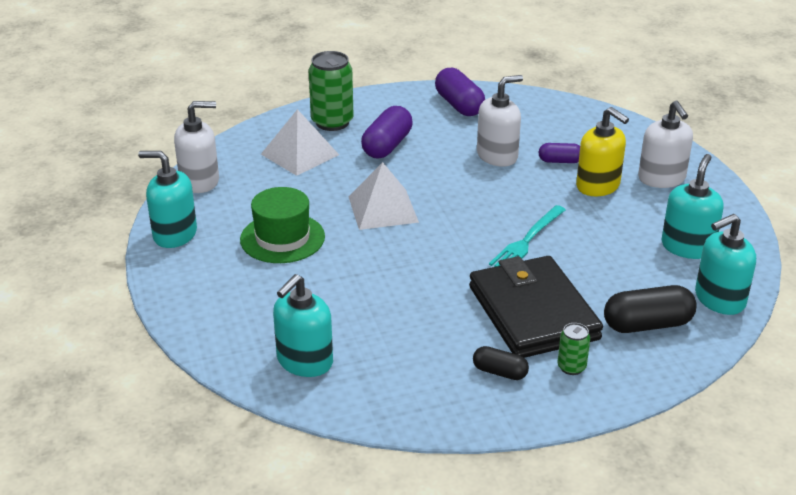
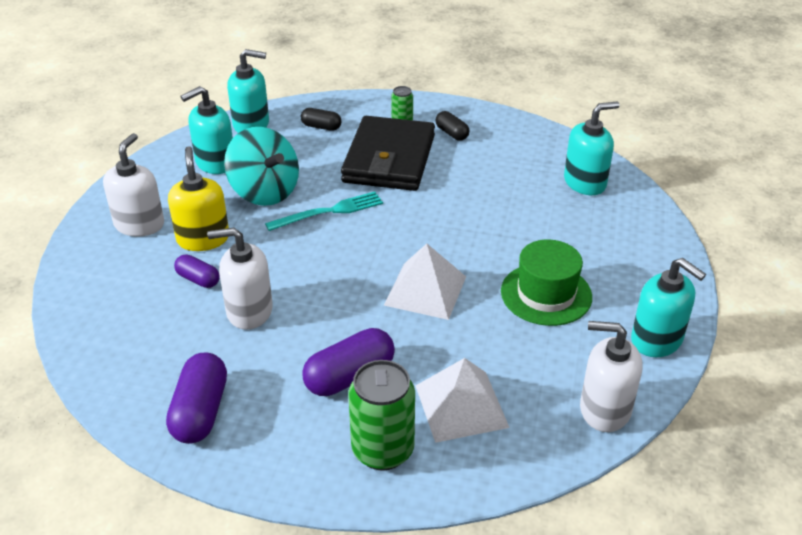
camera: 150 degrees left, 5 degrees up
black capsule [604,285,697,333] -> black capsule [301,108,341,131], size x0.58
none -> turquoise spinning top [224,127,299,206]

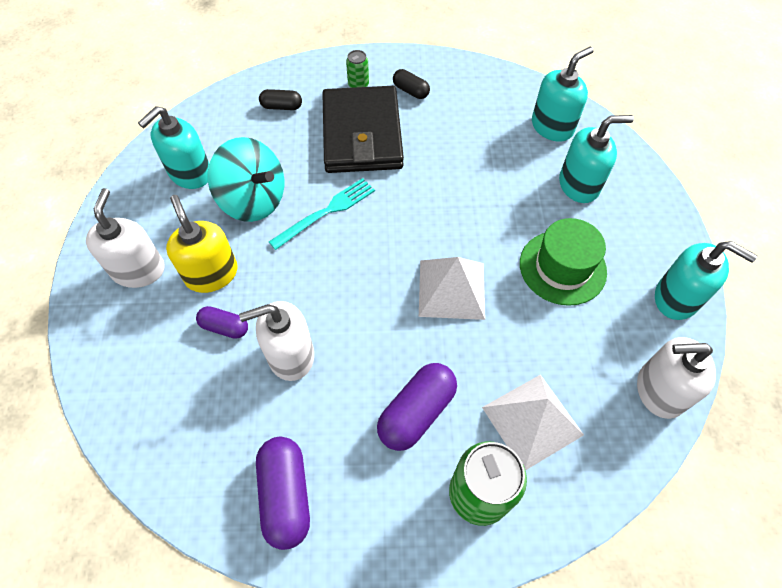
camera: 15 degrees left, 20 degrees up
turquoise soap dispenser [227,49,269,133] -> turquoise soap dispenser moved to [559,115,634,203]

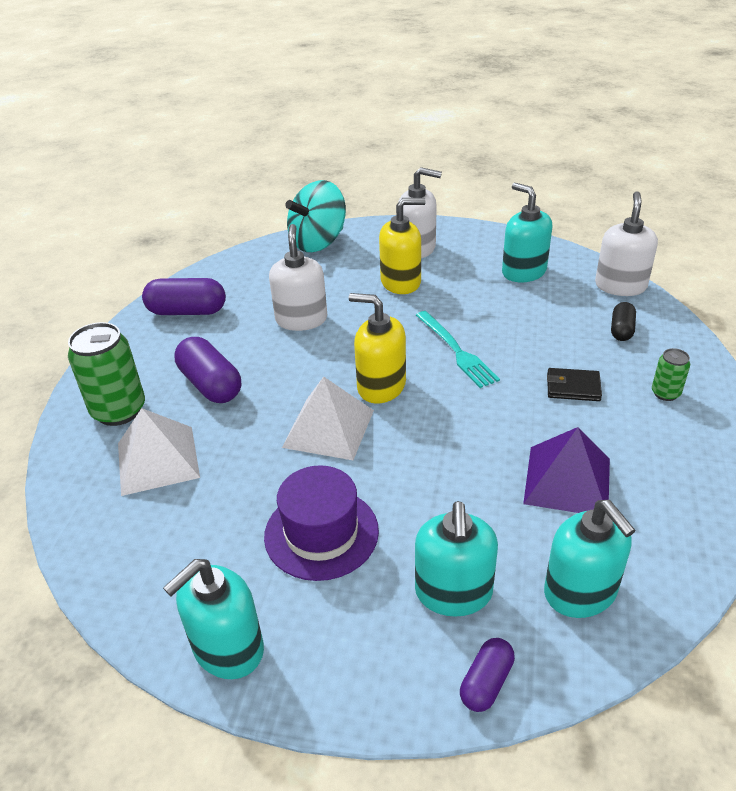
camera: 105 degrees right, 20 degrees down
purple capsule [196,306,248,339] -> purple capsule moved to [460,638,515,712]
turquoise spinning top [208,137,284,222] -> turquoise spinning top moved to [285,180,346,252]
black wallet [322,86,404,173] -> black wallet [547,368,602,401], size x0.40
black capsule [393,69,430,99] -> none
green hat [520,218,607,306] -> purple hat [264,465,379,581]
white soap dispenser [637,337,716,419] -> white soap dispenser moved to [595,191,658,296]
none -> yellow soap dispenser [349,293,406,404]
none -> purple pyramid [523,427,610,513]

